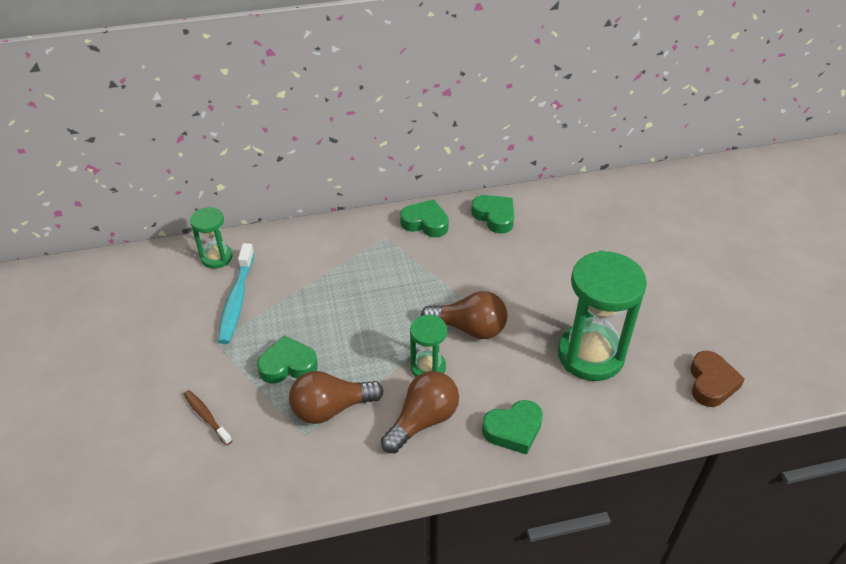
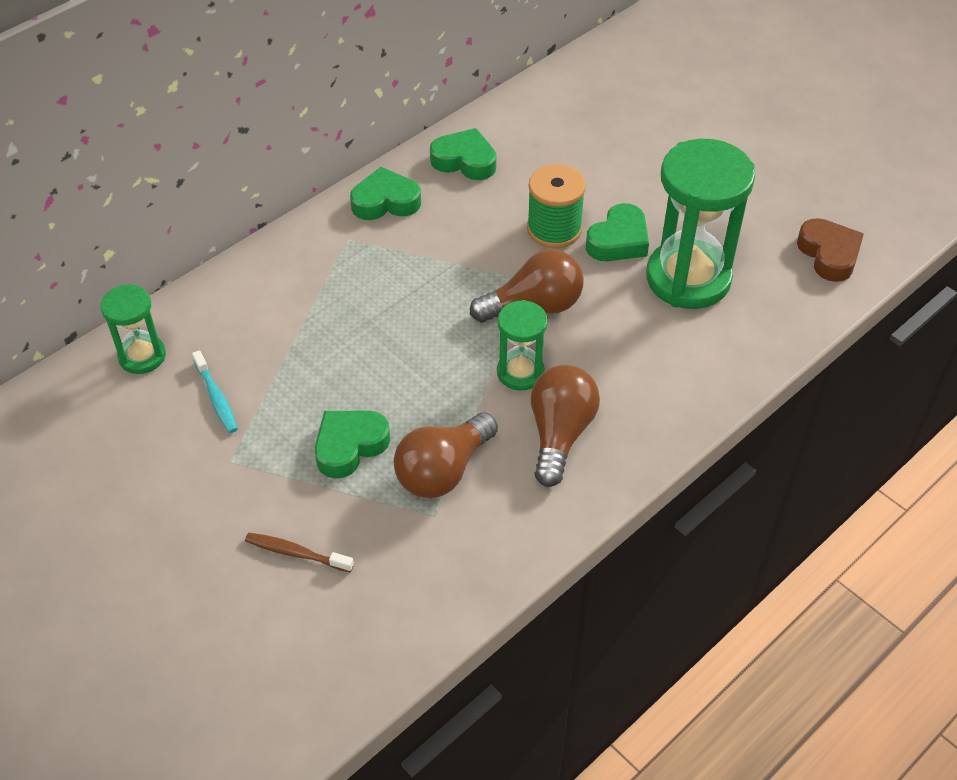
camera: 30 degrees left, 5 degrees up
turquoise toothbrush [218,243,254,344] -> turquoise toothbrush [192,350,238,433], size x0.58
green heart [482,400,543,454] -> green heart moved to [586,203,649,261]
none -> green spool [527,164,586,248]

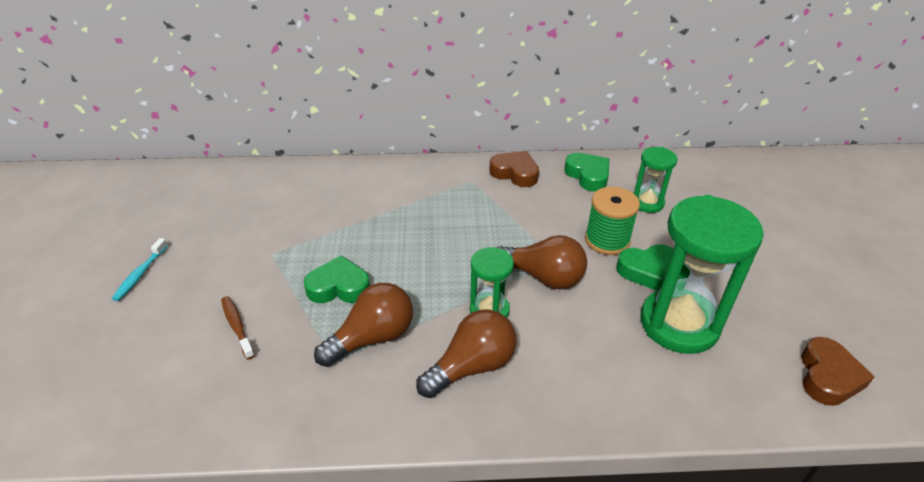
camera: 40 degrees right, 10 degrees down
green hourglass [100,284,166,374] -> green hourglass moved to [633,147,677,213]
turquoise toothbrush [192,350,238,433] -> turquoise toothbrush moved to [112,238,168,301]
green heart [350,167,421,220] -> brown heart [489,151,539,187]
brown light bulb [394,412,498,498] -> brown light bulb turned 150 degrees clockwise [314,283,413,367]

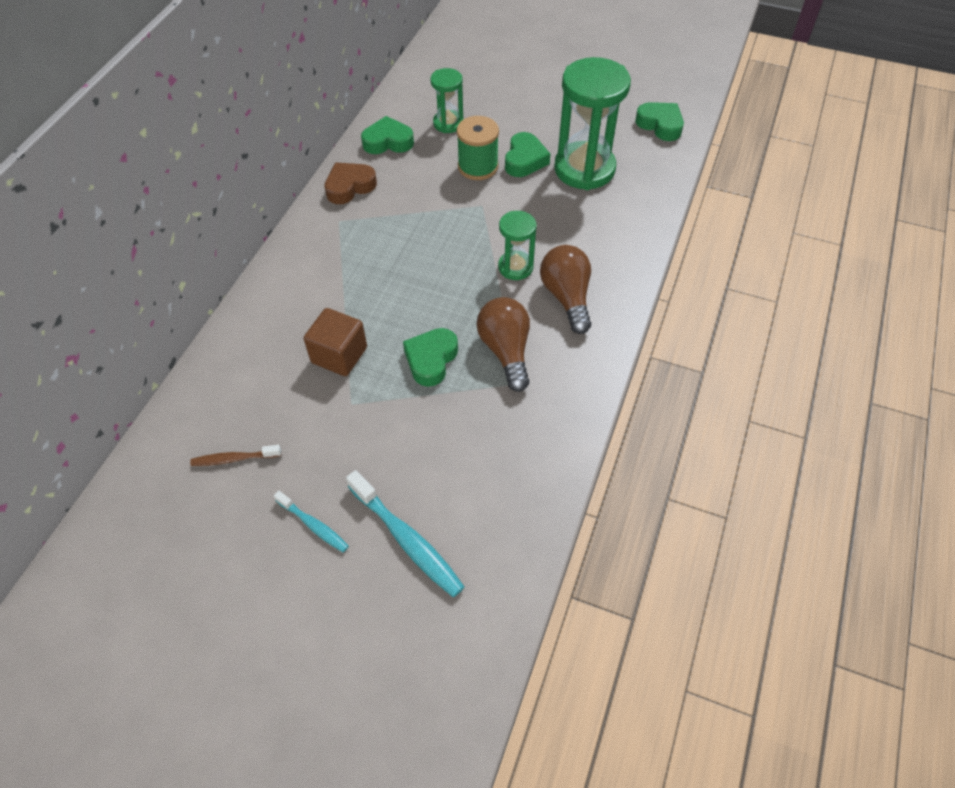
camera: 65 degrees left, 15 degrees up
brown toothbrush [221,296,255,360] -> brown toothbrush moved to [190,445,281,466]
brown light bulb [497,235,587,289] -> none
brown heart [801,337,875,406] -> green heart [635,102,684,141]
none -> brown cube [304,308,367,376]
none -> turquoise toothbrush [346,470,465,597]

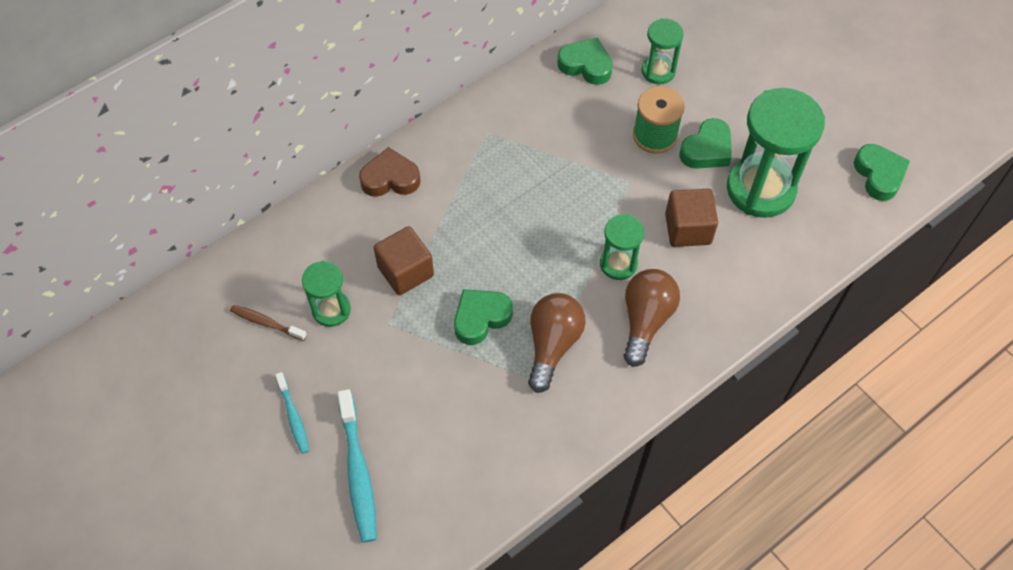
camera: 30 degrees right, 5 degrees up
brown heart [324,163,377,204] -> brown heart moved to [359,147,421,197]
none -> green hourglass [302,261,351,327]
none -> brown cube [665,189,718,247]

